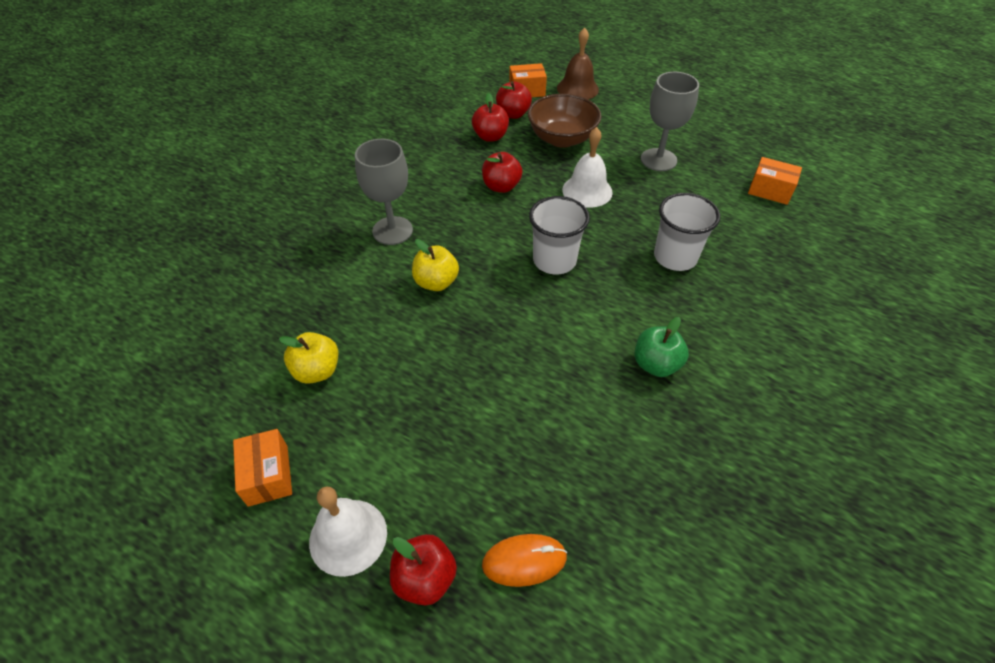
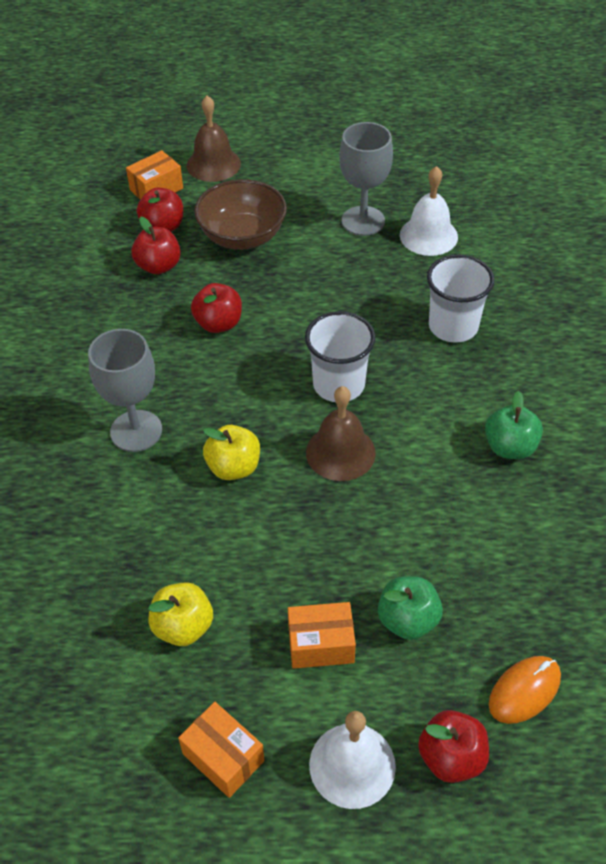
camera: 30 degrees left, 0 degrees up
white bell [562,127,613,208] -> white bell moved to [400,166,458,256]
orange box [748,157,802,205] -> orange box moved to [288,602,356,669]
none -> brown bell [306,386,376,481]
none -> green apple [378,577,443,640]

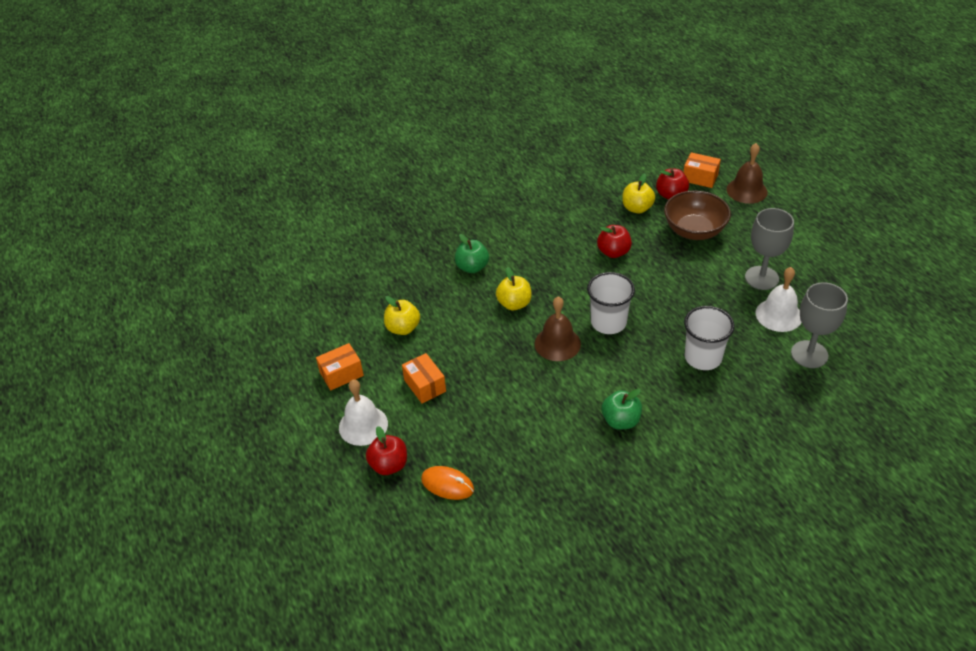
camera: 65 degrees right, 5 degrees down
grey goblet [88,329,162,452] -> grey goblet moved to [791,282,848,368]
red apple [131,217,181,275] -> yellow apple [622,173,655,214]
orange box [178,702,265,798] -> orange box turned 45 degrees clockwise [316,343,364,390]
green apple [378,577,443,640] -> green apple moved to [455,234,489,273]

